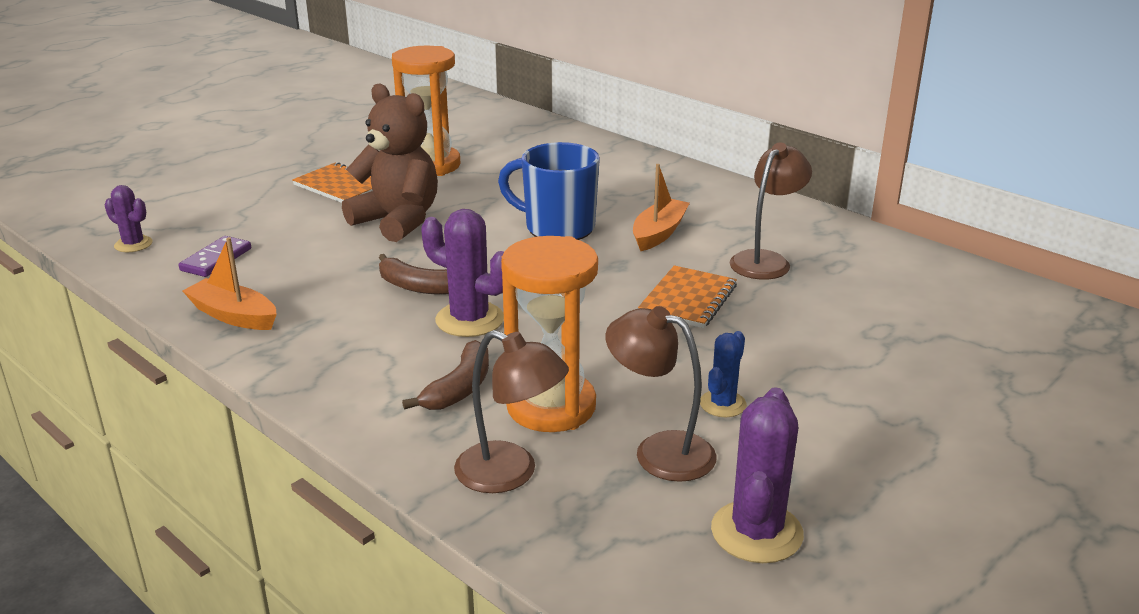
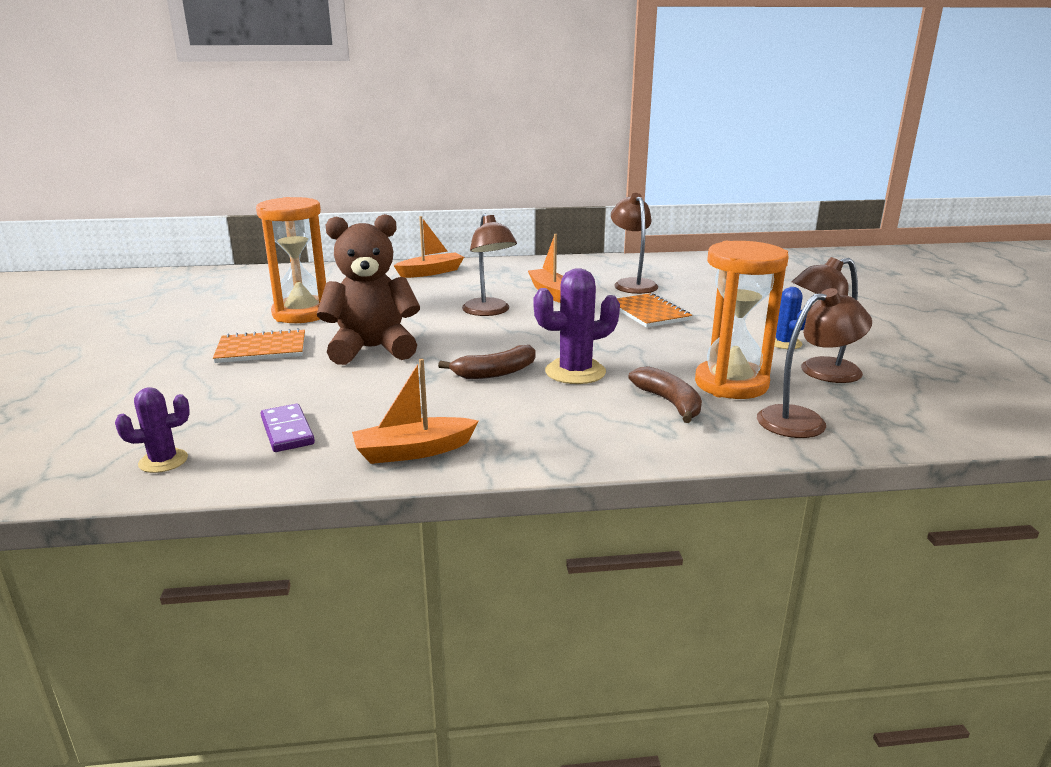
camera: 50 degrees left, 5 degrees down
blue mug [498,142,600,240] -> brown lamp [462,213,517,316]
purple cactus [711,387,804,563] -> none
none -> orange boat [393,216,464,278]

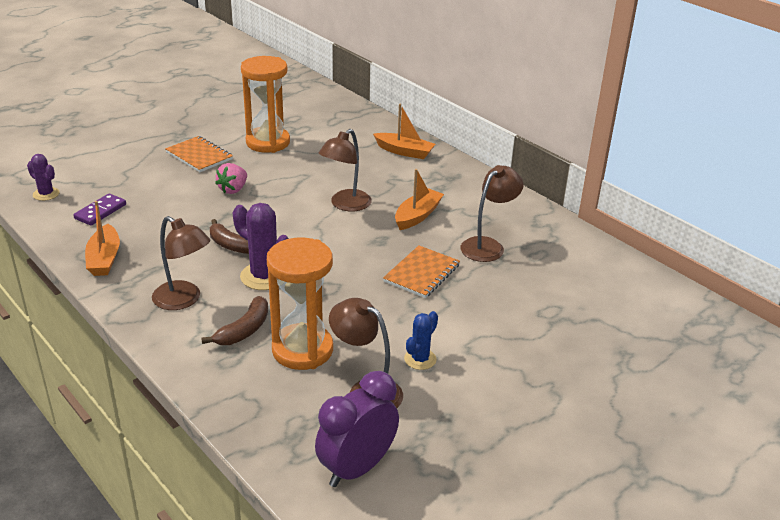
camera: 55 degrees right, 10 degrees up
brown teddy bear [317,214,420,365] -> pink strawberry [215,163,247,194]
orange boat [352,358,479,464] -> orange boat turned 135 degrees counterclockwise [85,201,120,276]
brown lamp [757,288,872,438] -> brown lamp moved to [152,216,210,310]
none -> purple clock [315,371,399,487]

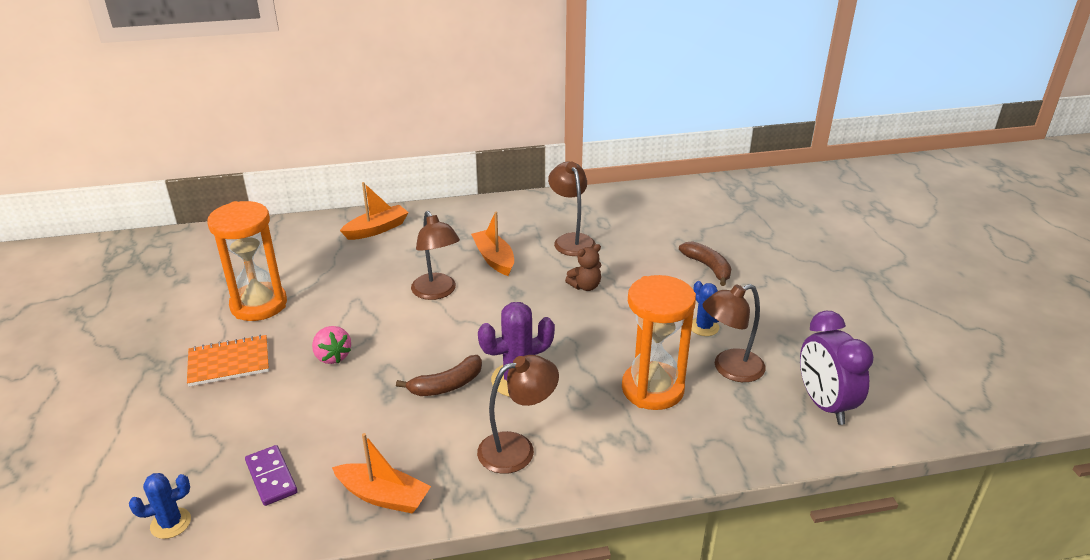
camera: 60 degrees left, 0 degrees up
purple cactus [27,154,60,201] -> blue cactus [129,473,191,539]
brown banana [201,296,268,345] -> brown banana moved to [679,241,731,286]
orange notebook [383,245,460,298] -> brown teddy bear [565,244,601,291]

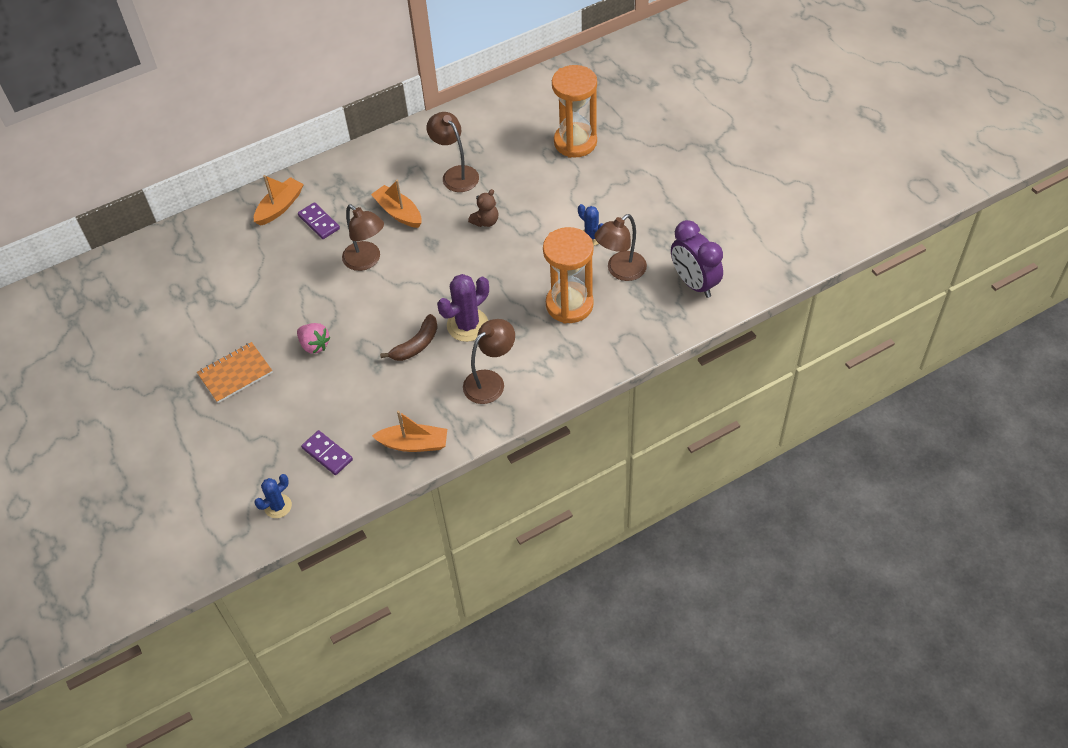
camera: 15 degrees left, 20 degrees up
orange hourglass [207,201,287,321] -> orange hourglass moved to [552,65,597,158]
brown banana [679,241,731,286] -> none
none -> purple domino [298,202,340,239]

